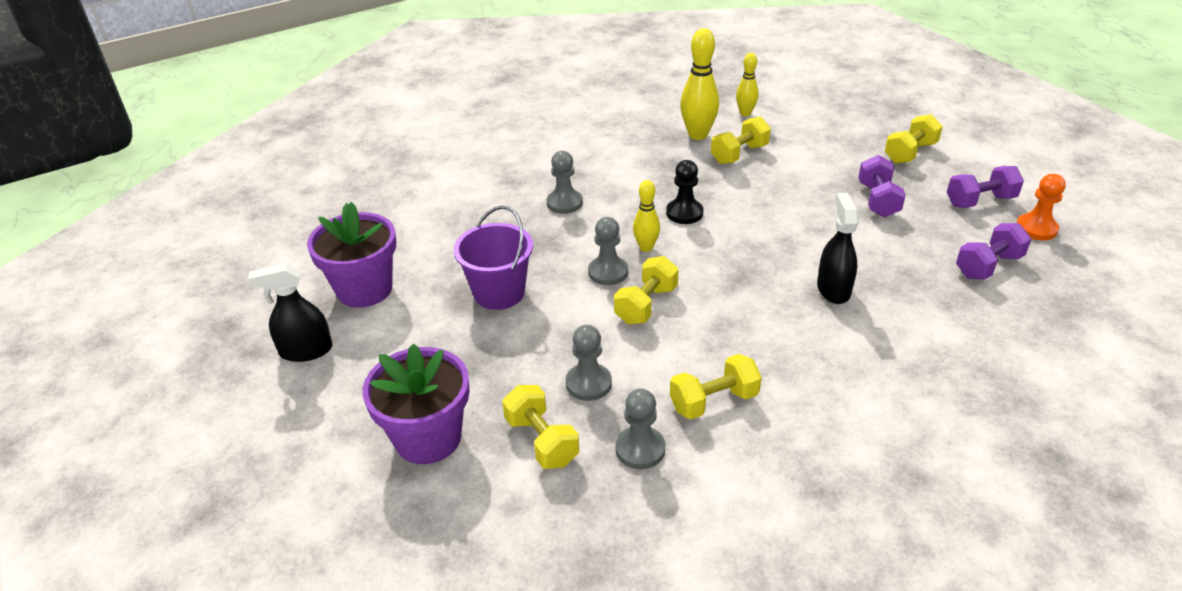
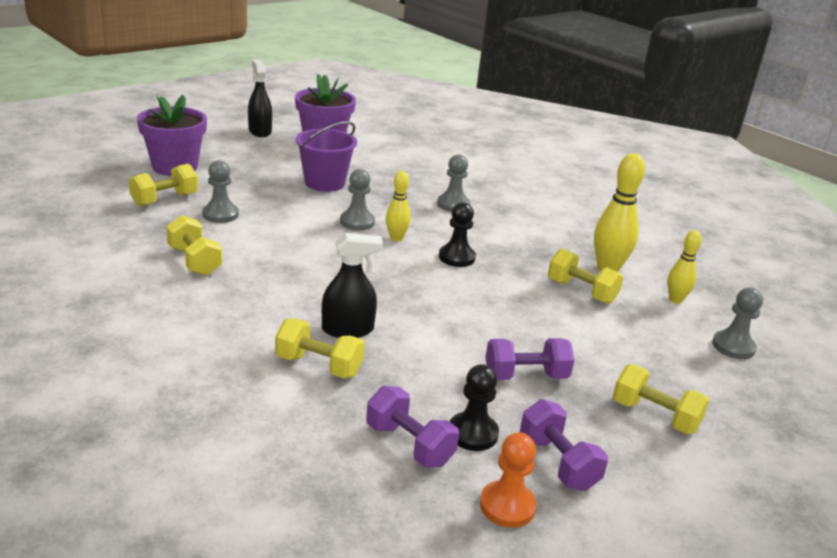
camera: 75 degrees right, 10 degrees down
yellow dumbbell [614,256,679,324] -> yellow dumbbell moved to [275,319,365,378]
grey pawn [615,388,665,469] -> grey pawn moved to [712,288,763,359]
none -> black pawn [450,364,499,451]

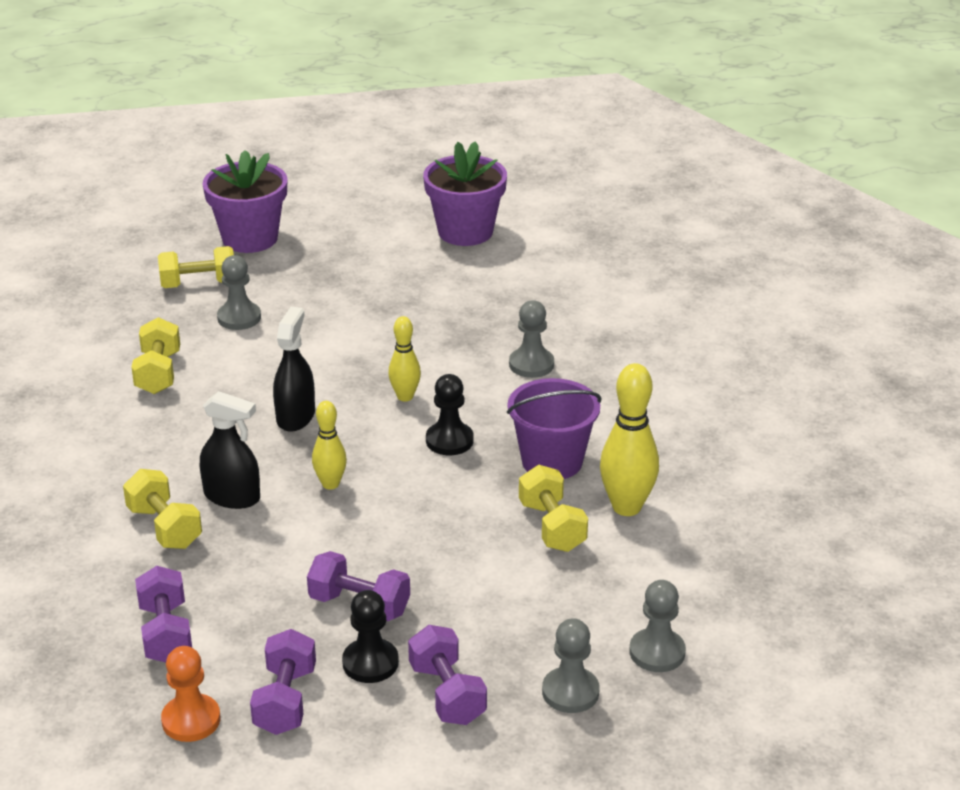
camera: 35 degrees right, 5 degrees up
black spray bottle [248,60,272,137] -> black spray bottle moved to [273,307,315,432]
purple bucket [296,121,357,192] -> purple bucket moved to [507,378,602,479]
grey pawn [340,169,375,230] -> grey pawn moved to [542,618,600,713]
black pawn [450,364,499,451] -> black pawn moved to [342,590,399,683]
yellow dumbbell [613,364,709,434] -> purple dumbbell [408,625,487,725]
yellow bowling pin [668,230,702,304] -> yellow bowling pin moved to [312,401,347,490]

